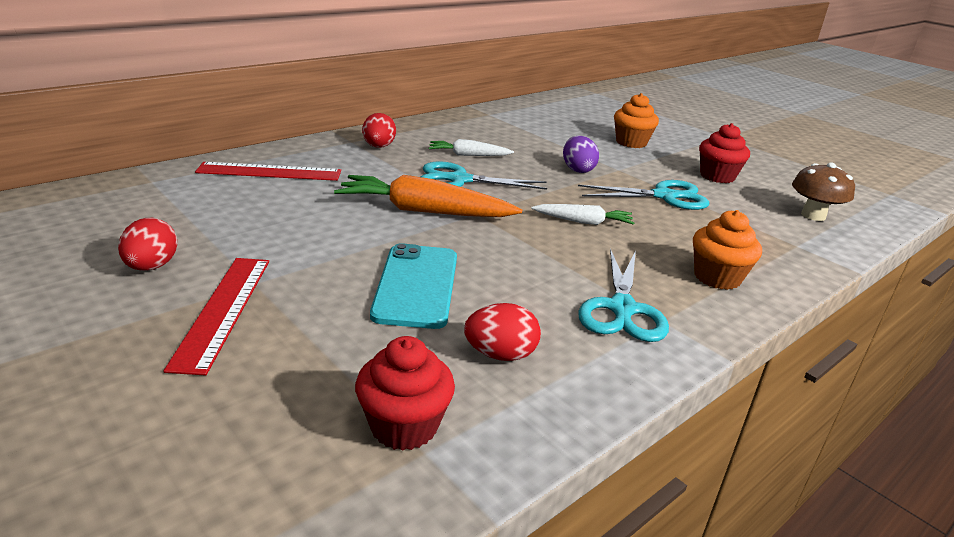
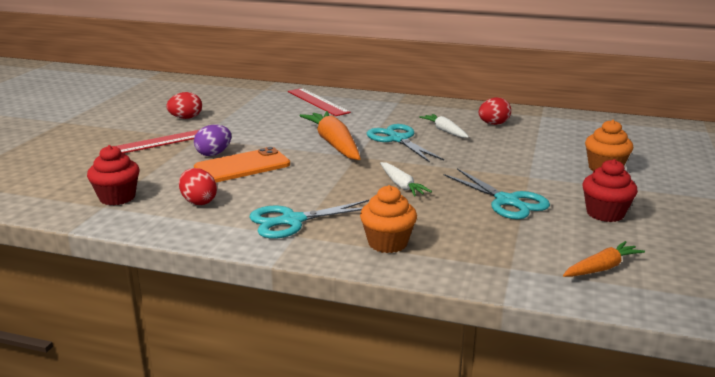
camera: 60 degrees right, 5 degrees down
red egg [362,113,396,148] -> red egg moved to [479,97,511,125]
turquoise phone [370,243,457,329] -> orange phone [194,147,290,183]
purple egg [563,136,599,173] -> purple egg moved to [194,125,231,156]
brown mushroom [792,162,855,221] -> orange carrot [563,241,645,277]

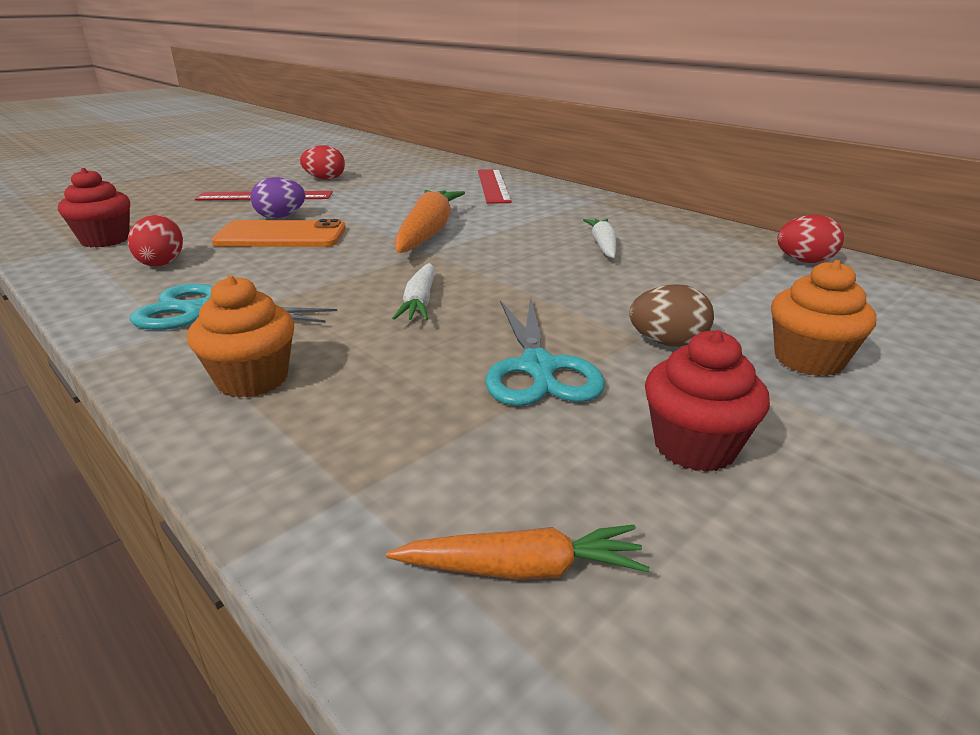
camera: 30 degrees right, 5 degrees up
turquoise scissors [367,124,444,162] -> none
red egg [479,97,511,125] -> red egg moved to [777,215,844,263]
none -> brown egg [629,284,714,347]

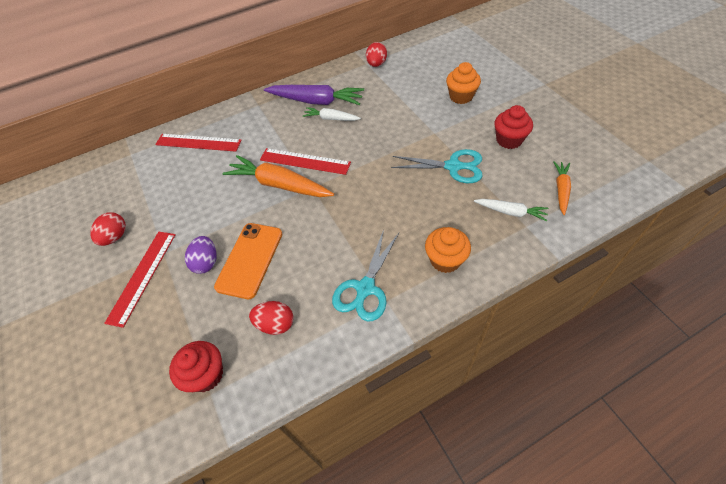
camera: 70 degrees left, 25 degrees up
white carrot [392,263,434,320] -> white carrot moved to [474,199,548,221]
brown egg [629,284,714,347] -> none
none -> red ruler [260,148,351,175]
none -> purple carrot [264,85,364,105]

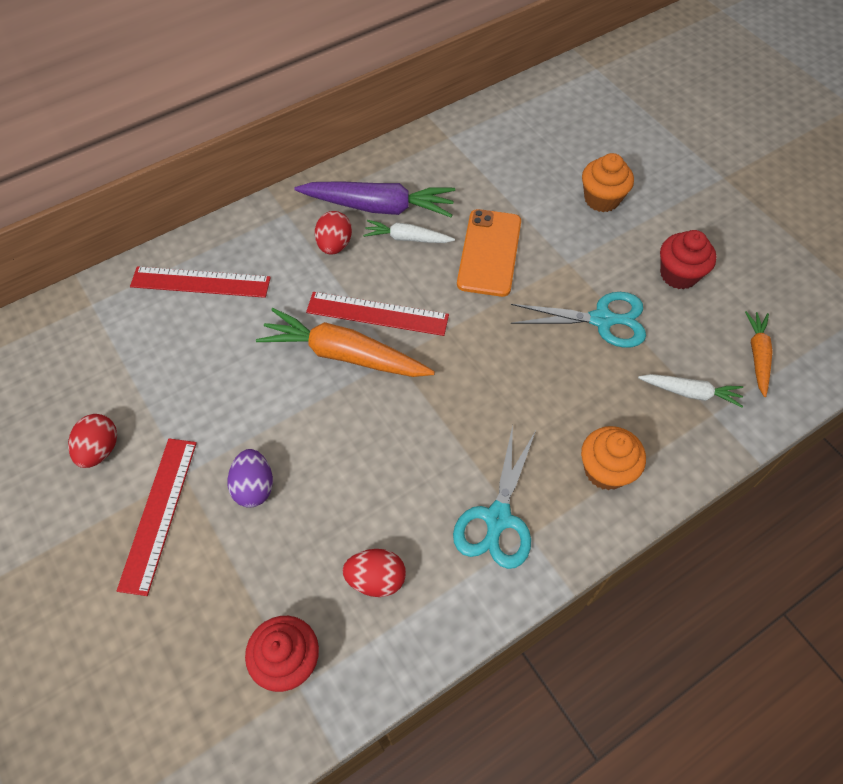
camera: 10 degrees left, 5 degrees up
orange phone [214,223,282,299] -> orange phone moved to [457,209,521,297]
red egg [366,42,387,67] -> red egg moved to [315,211,352,254]

